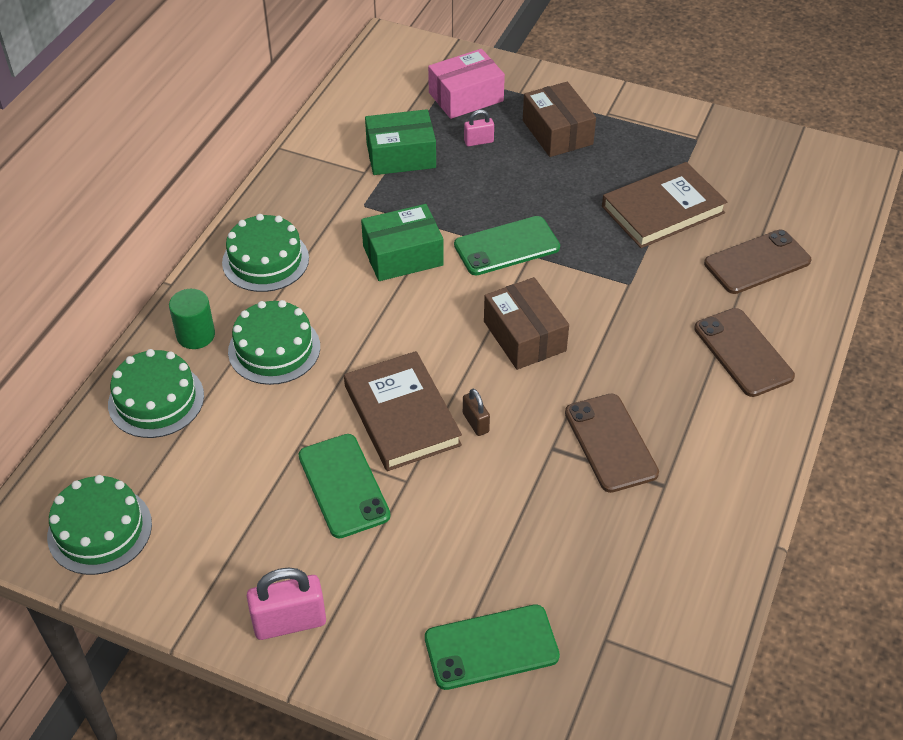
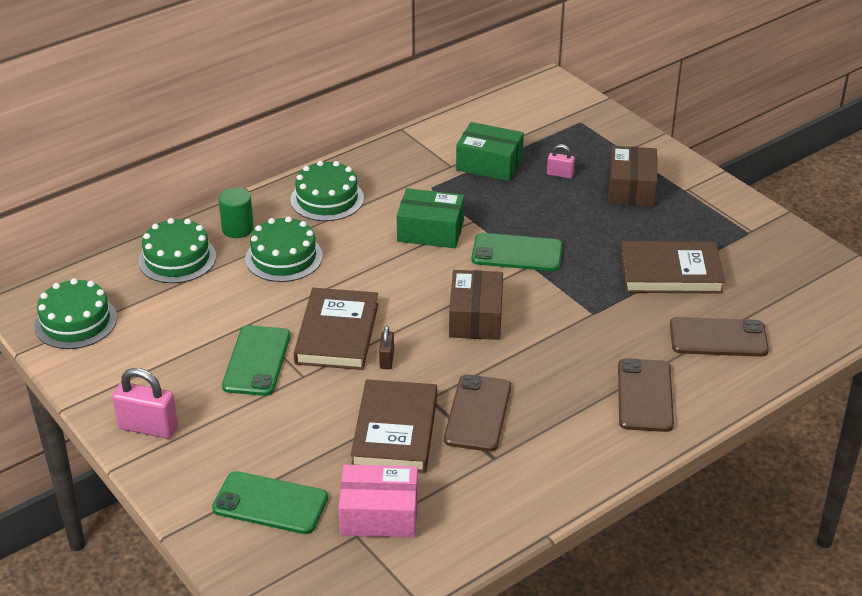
camera: 30 degrees right, 10 degrees down
pink box [428,49,505,119] -> pink box moved to [339,465,418,538]
none -> brown book [351,379,437,473]

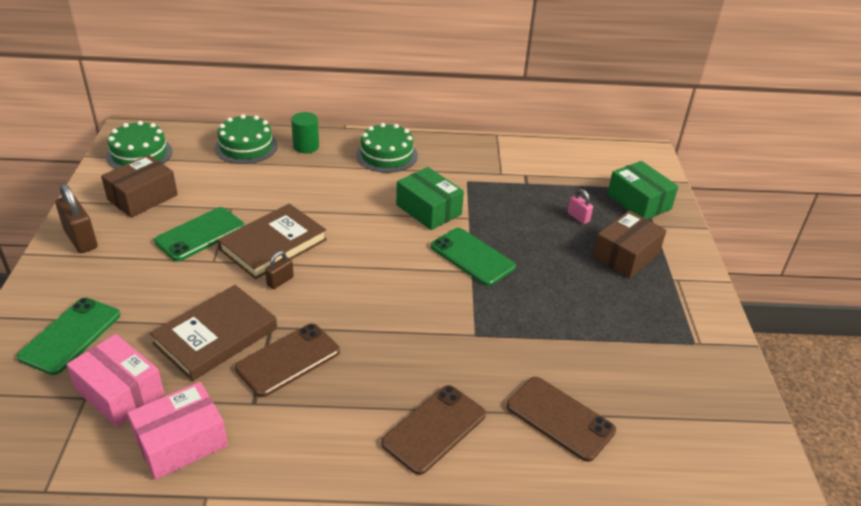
camera: 35 degrees right, 0 degrees up
pink padlock [112,368,178,439] -> brown padlock [55,184,97,253]
green phone [212,471,328,534] -> green phone turned 60 degrees clockwise [17,298,120,375]
green cake [245,216,323,282] -> none
brown box [449,270,503,340] -> brown box moved to [101,155,178,218]
green box [456,122,524,181] -> green box moved to [607,161,679,219]
brown book [620,241,725,294] -> none
none -> pink box [127,382,228,480]

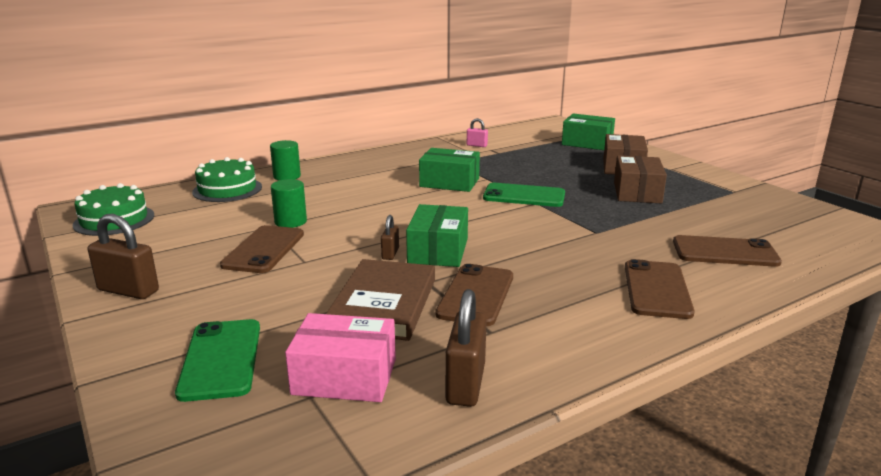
camera: 30 degrees left, 15 degrees down
brown box [101,155,178,218] -> brown box moved to [614,155,667,203]
pink box [127,382,228,480] -> brown padlock [445,289,487,407]
green phone [154,207,245,261] -> brown phone [220,225,304,273]
brown book [218,204,327,279] -> none
green cake [356,123,418,173] -> none
pink padlock [567,189,593,224] -> pink padlock moved to [467,118,488,147]
none -> green cylinder [271,179,307,228]
none -> green box [406,204,468,267]

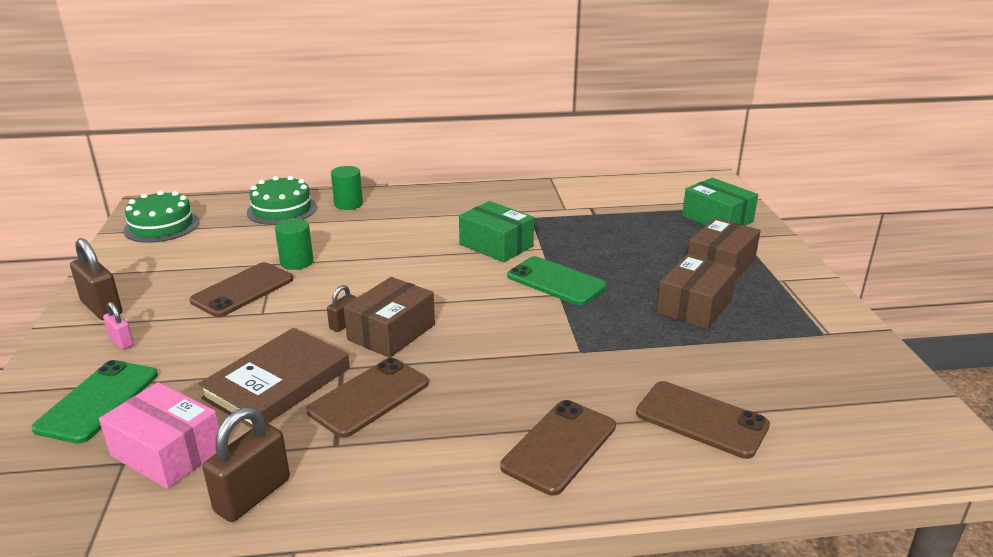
camera: 25 degrees right, 5 degrees up
green box [406,204,468,267] -> brown box [343,277,435,358]
pink padlock [467,118,488,147] -> pink padlock moved to [103,302,134,350]

